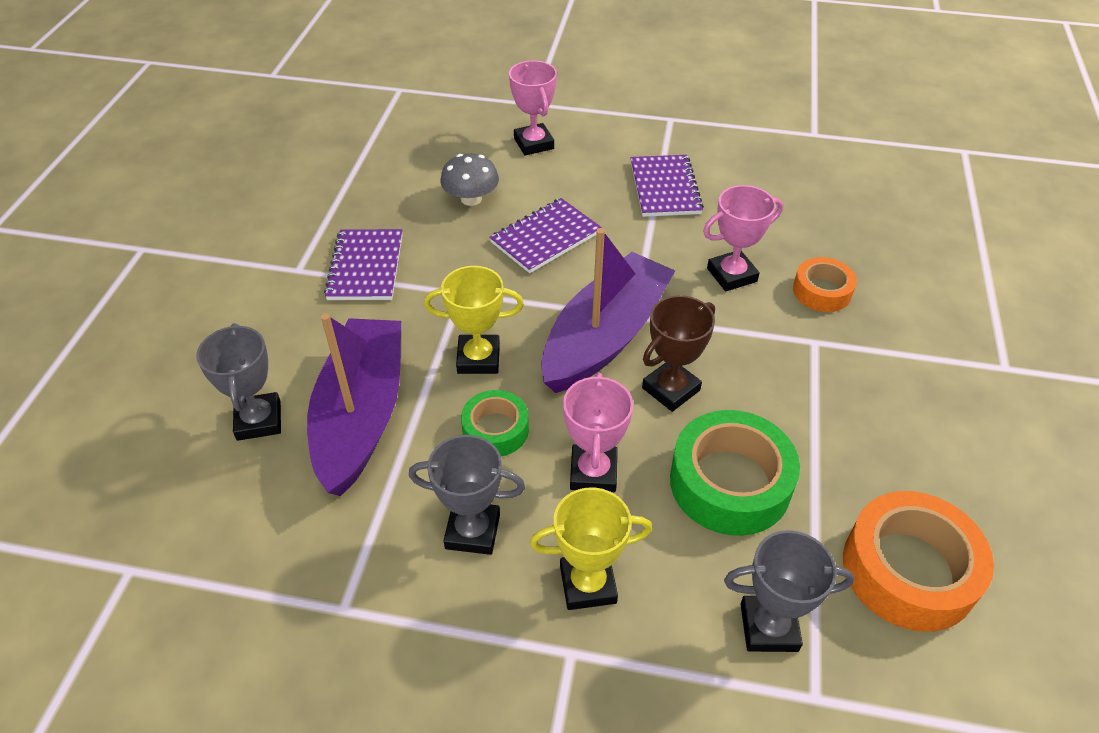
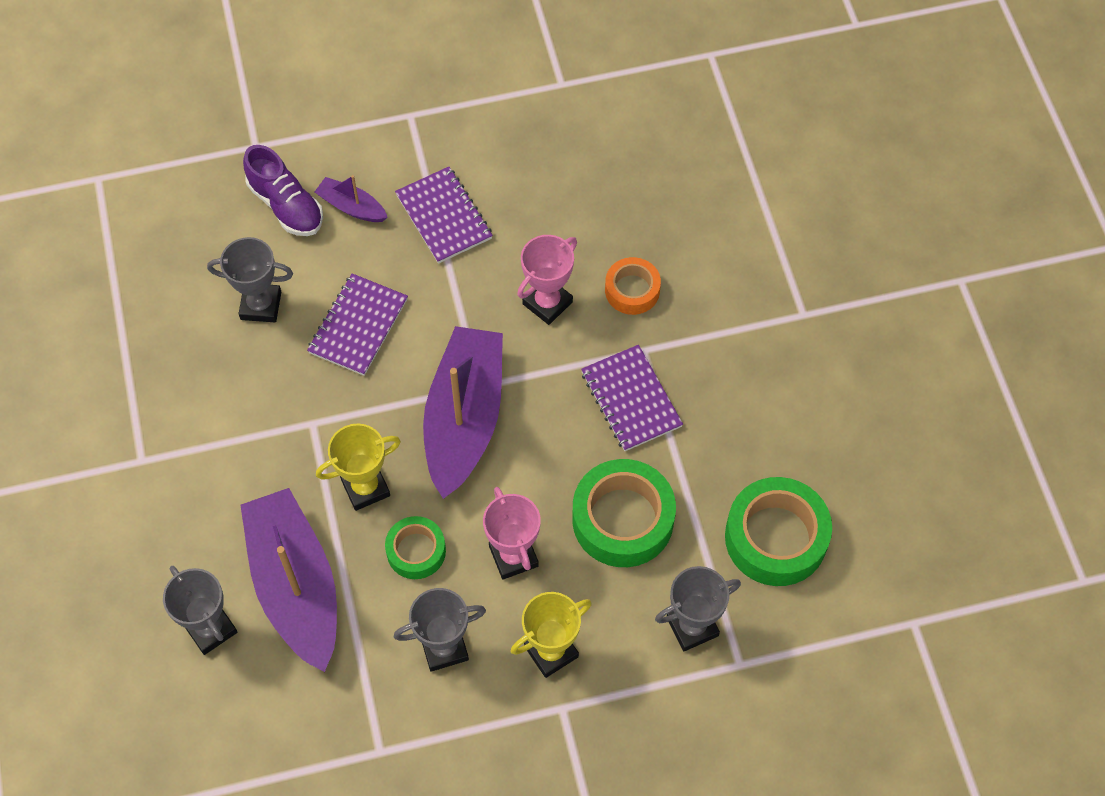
camera: 25 degrees left, 15 degrees up
purple notebook [324,229,402,300] -> purple notebook moved to [581,345,683,451]
grey mushroom [440,154,499,206] -> grey trophy [207,237,293,322]
pink trophy [509,60,557,155] -> purple shoe [243,145,323,236]
brown trophy [642,295,715,412] -> none
orange tape [843,491,994,632] -> green tape [725,477,832,586]
none -> purple boat [315,175,388,222]

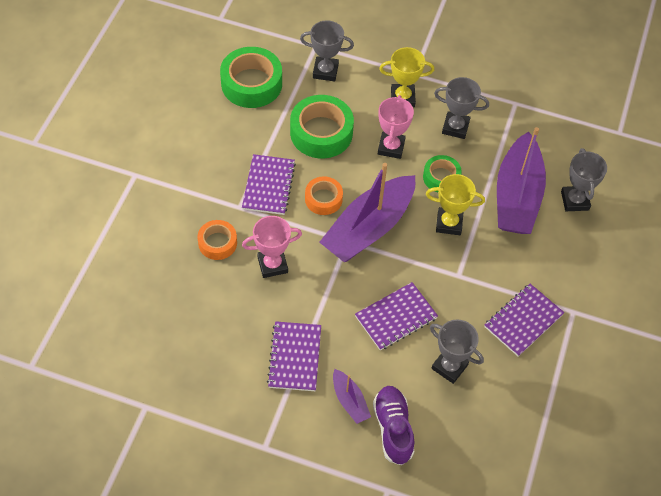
camera: 150 degrees left, 5 degrees down
none -> orange tape [305,176,343,215]
none -> purple notebook [484,284,565,356]

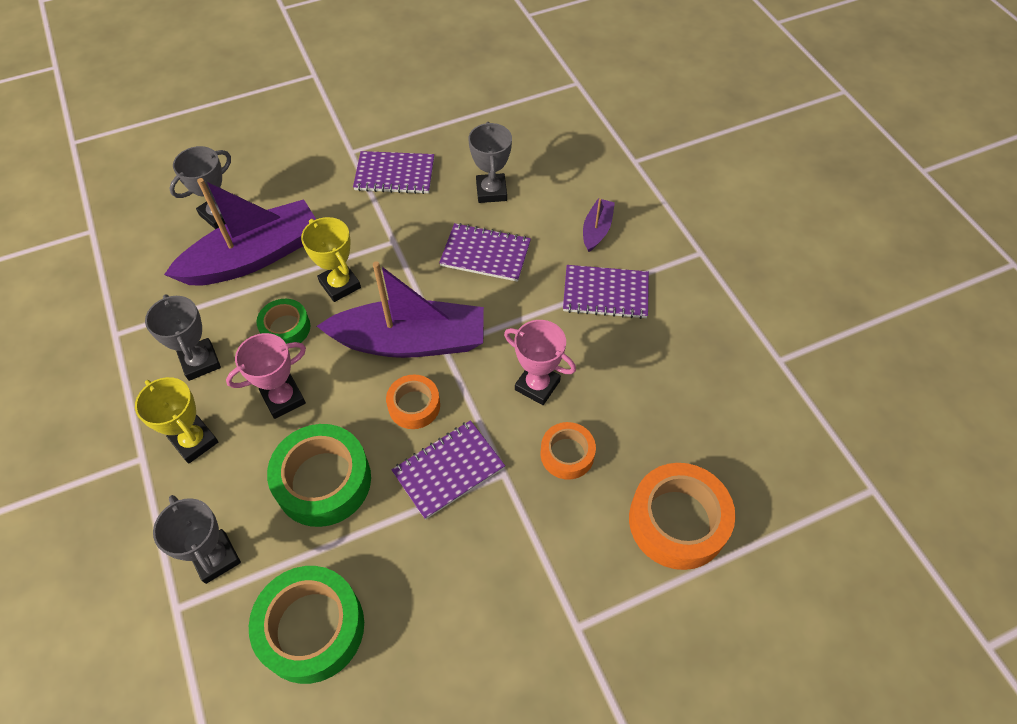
camera: 130 degrees left, 0 degrees up
purple notebook [267,321,321,391] -> purple notebook turned 45 degrees clockwise [563,265,649,319]
purple shoe [373,386,414,465] -> none
none -> orange tape [629,463,735,570]

